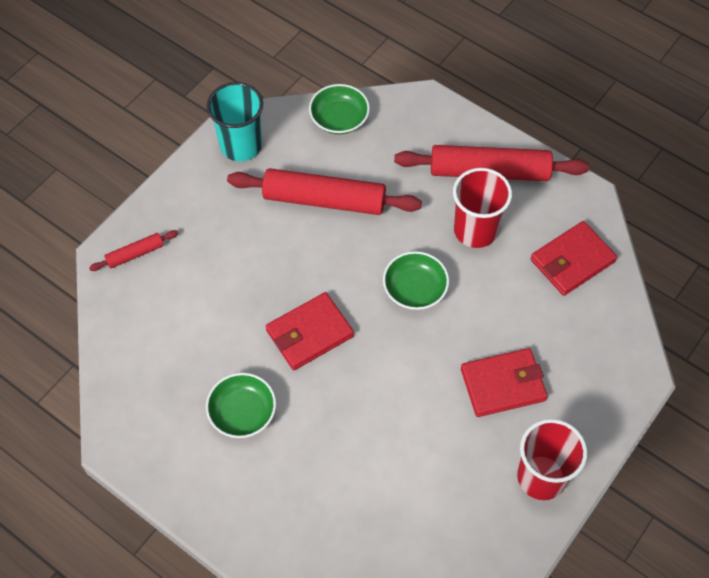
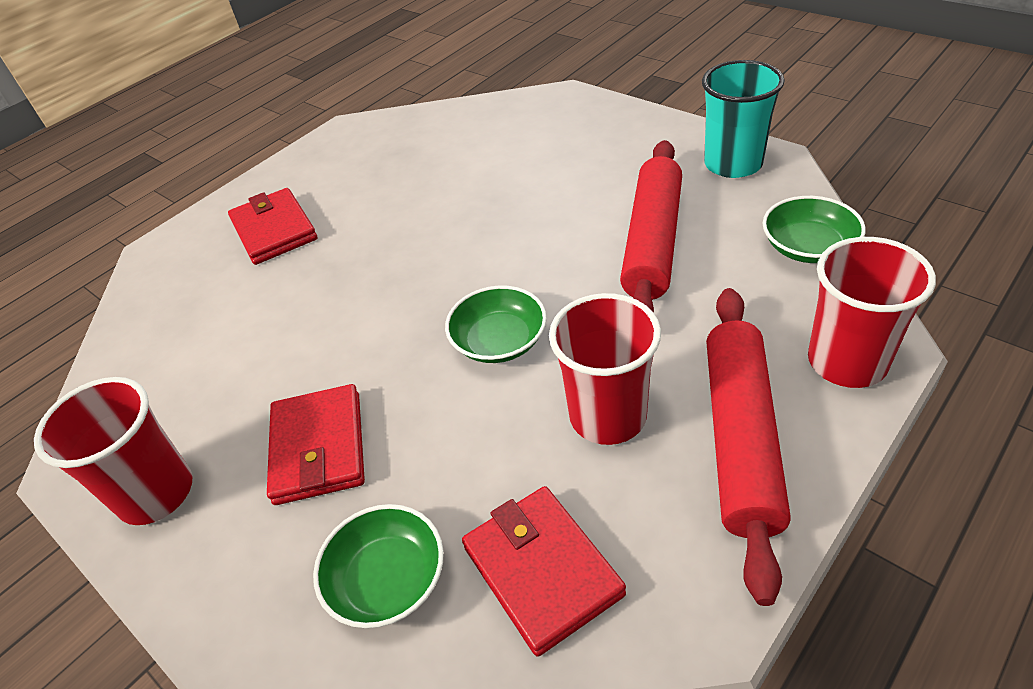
camera: 100 degrees right, 15 degrees down
red rolling pin [89,230,179,271] -> none
green bowl [206,373,276,438] -> green bowl moved to [313,504,444,628]
red wallet [266,292,354,370] -> red wallet moved to [228,188,317,265]
none -> red cup [808,237,936,388]

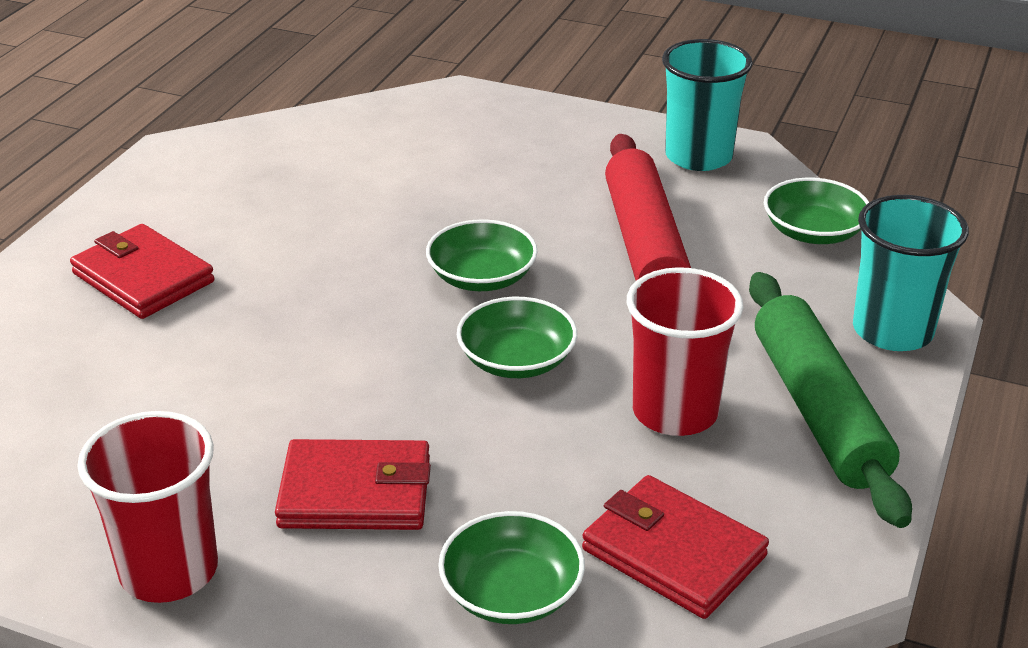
camera: 25 degrees left, 10 degrees down
red wallet [267,384,365,505] -> red wallet turned 60 degrees counterclockwise [275,439,431,530]
red rolling pin [706,288,791,606] -> green rolling pin [749,272,912,528]
red cup [808,237,936,388] -> turquoise cup [853,195,969,351]
none -> green bowl [426,219,538,291]

